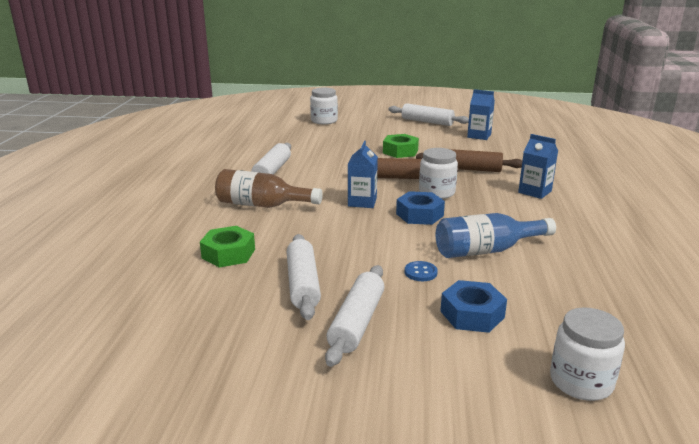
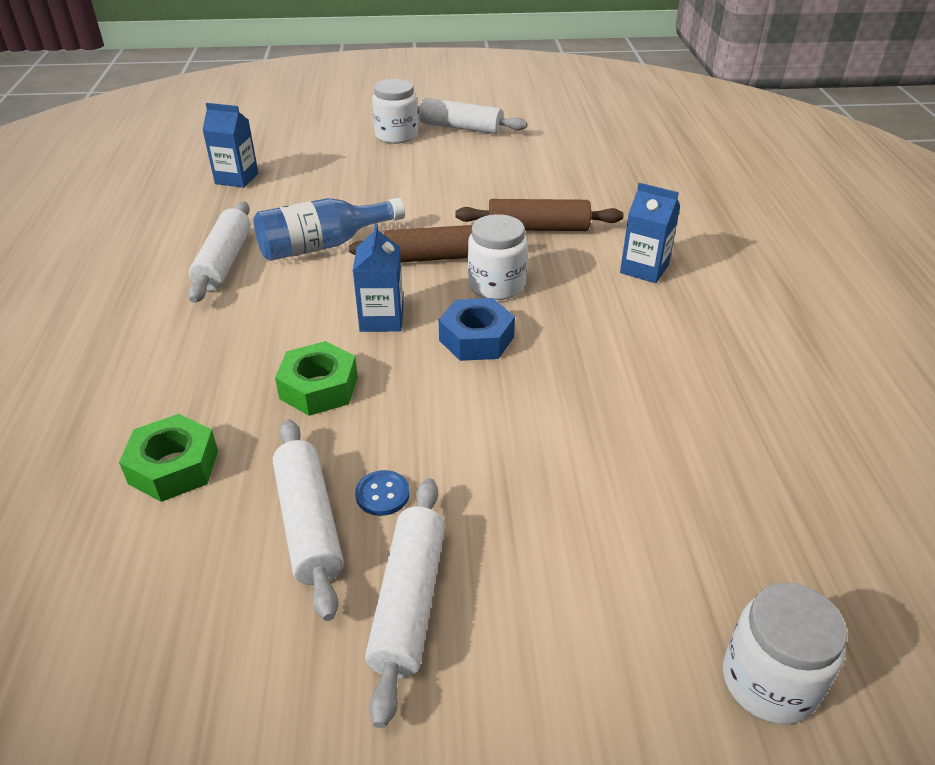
camera: 10 degrees left, 15 degrees up
brown bottle [215,169,323,208] -> none
white jar [310,88,338,124] -> white jar moved to [372,79,418,144]
green nut [383,134,419,158] -> green nut moved to [275,341,358,416]
blue button [405,261,438,281] -> blue button moved to [355,470,410,516]
blue bottle [436,213,556,258] -> blue bottle moved to [254,198,405,261]
blue nut [440,280,507,333] -> none
blue carton [467,89,495,140] -> blue carton moved to [203,103,258,188]

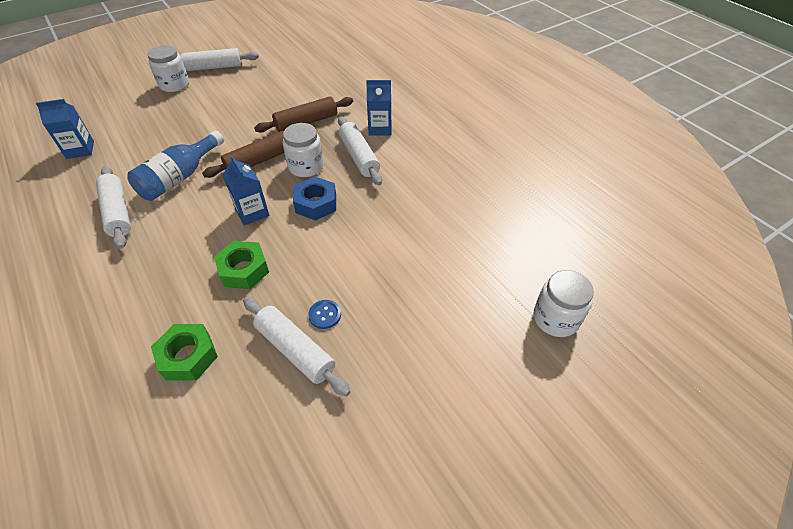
camera: 30 degrees left, 10 degrees up
white rolling pin [365,478,445,728] -> white rolling pin moved to [338,116,382,185]

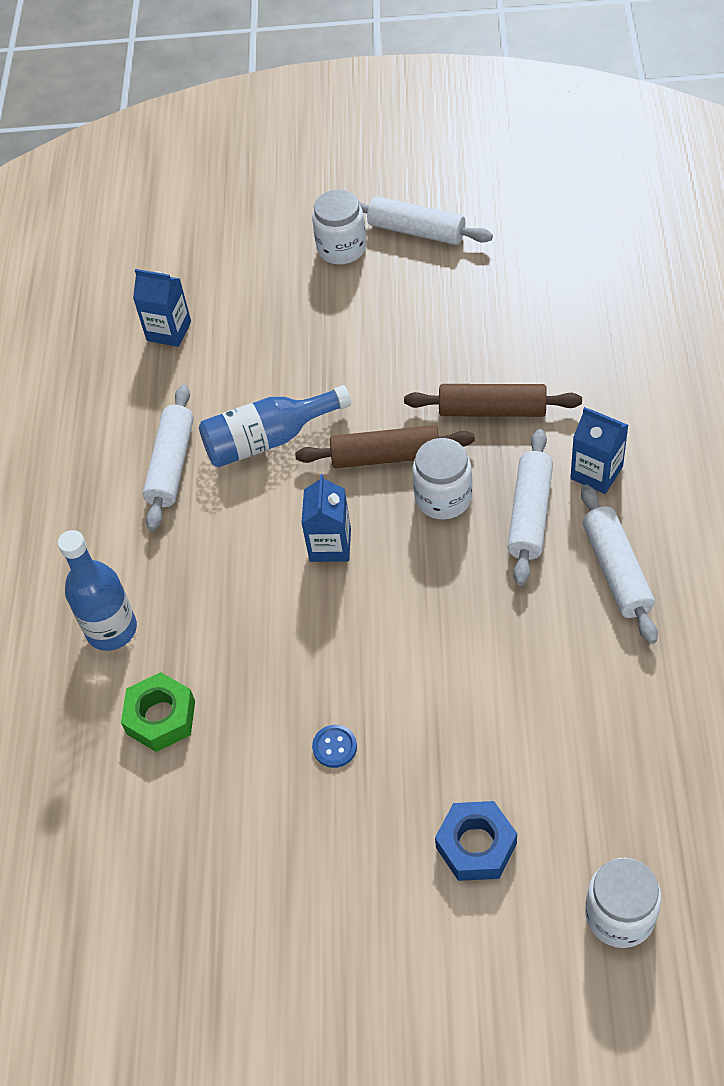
camera: 40 degrees right, 5 degrees up
green nut [214,241,269,289] -> none
white rolling pin [243,297,351,397] -> white rolling pin moved to [581,484,658,644]
blue nut [293,177,336,221] -> blue nut moved to [435,801,517,881]
none -> blue bottle [58,530,137,651]

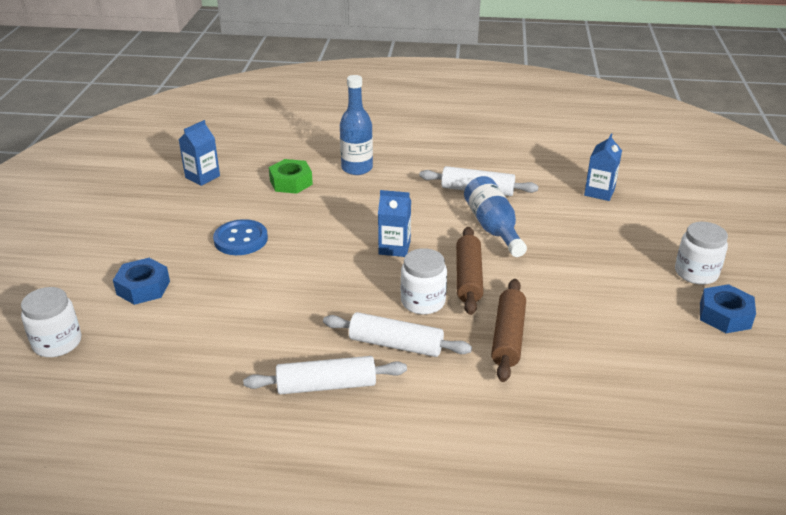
camera: 90 degrees right, 20 degrees down
blue button [312,725,357,768] -> blue button [213,219,268,255], size x1.88
white rolling pin [359,196,493,245] -> blue nut [700,284,756,333]
blue carton [570,407,628,494] -> blue carton moved to [179,120,220,186]

